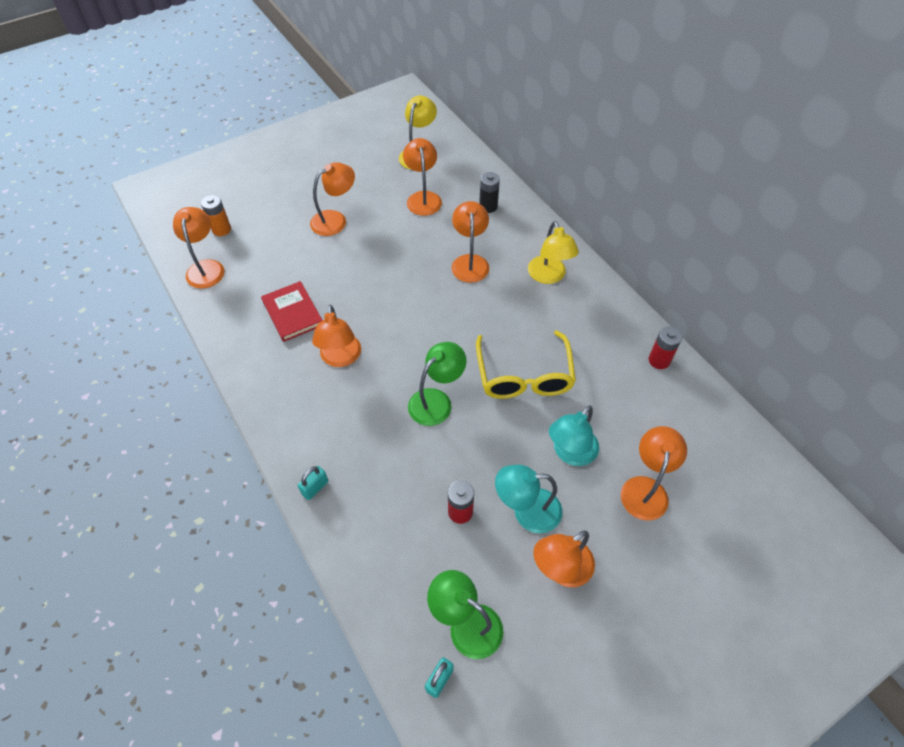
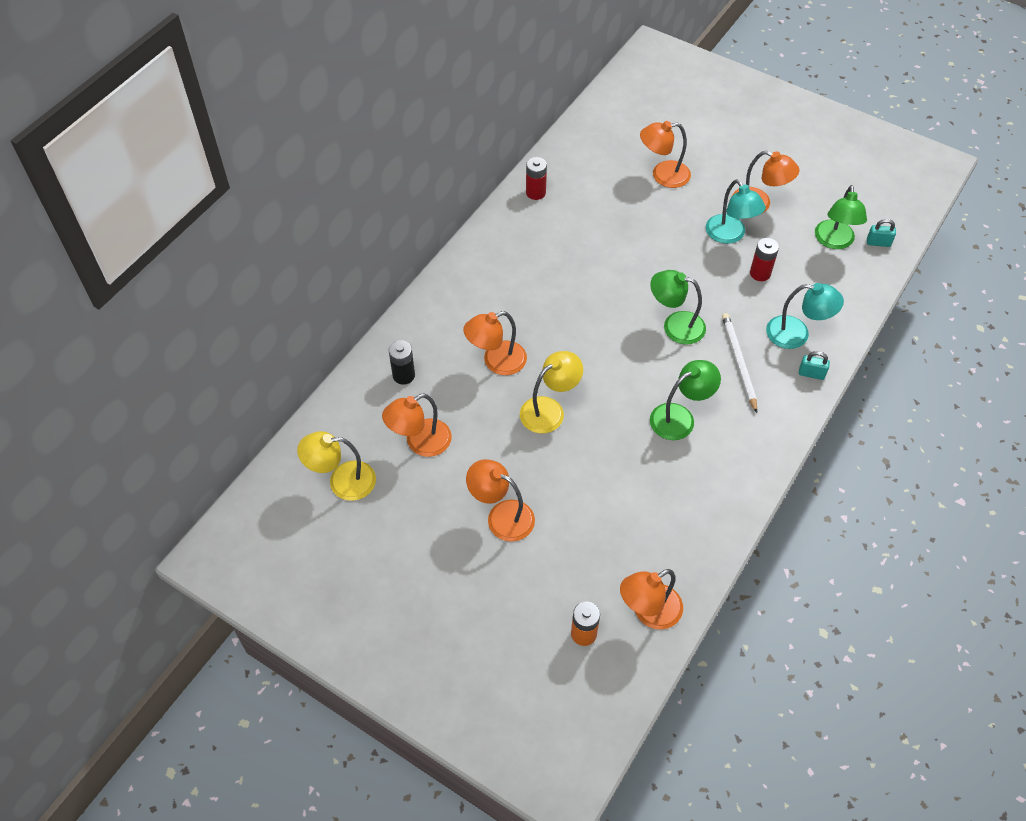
camera: 115 degrees left, 0 degrees up
red book [261,281,323,342] -> none
orange lamp [312,305,361,367] -> green lamp [650,360,721,440]
yellow glasses [476,330,576,399] -> none
yellow lamp [528,221,579,284] -> yellow lamp moved to [520,351,583,433]
turquoise lamp [549,405,599,466] -> turquoise lamp moved to [766,283,844,349]
none -> white pencil [722,313,757,413]

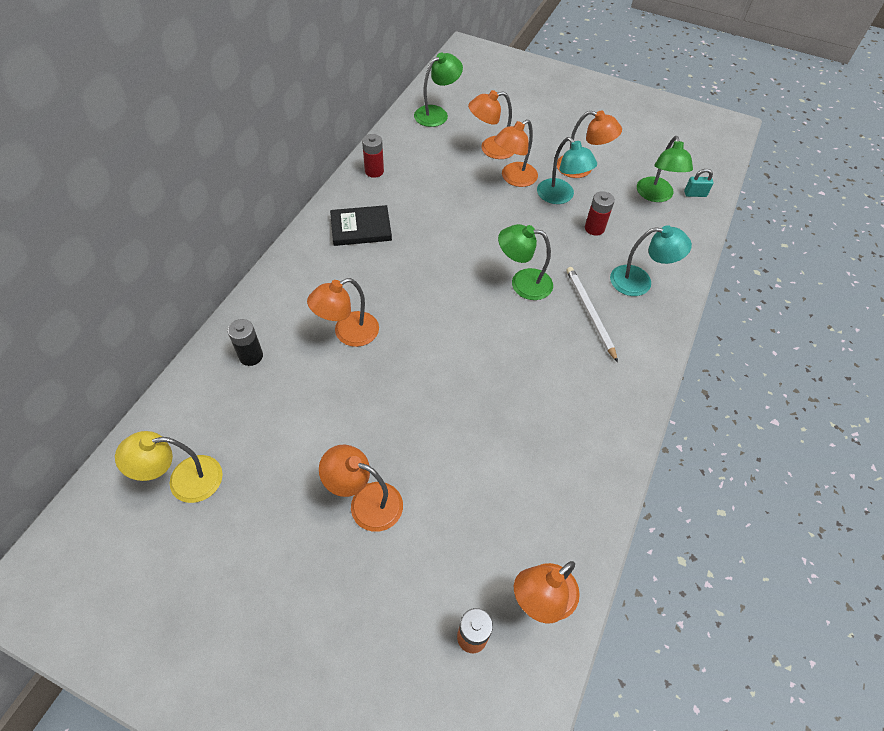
camera: 10 degrees left, 0 degrees up
orange lamp [382,393,452,457] -> orange lamp moved to [494,119,538,187]
yellow lamp [520,351,583,433] -> none
green lamp [650,360,721,440] -> green lamp moved to [414,52,463,127]
turquoise padlock [799,351,830,380] -> none
none -> black book [330,205,392,246]

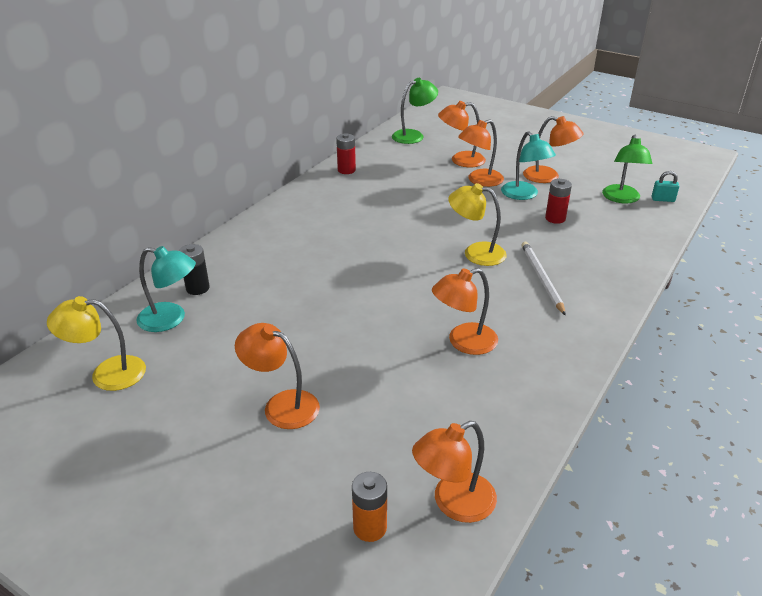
camera: 10 degrees right, 20 degrees down
orange lamp [307,278,379,347] -> orange lamp moved to [432,268,498,355]
black book [330,205,392,246] -> none
green lamp [498,224,553,300] -> yellow lamp [448,183,507,266]
turquoise lamp [610,225,692,296] -> turquoise lamp moved to [136,246,196,332]

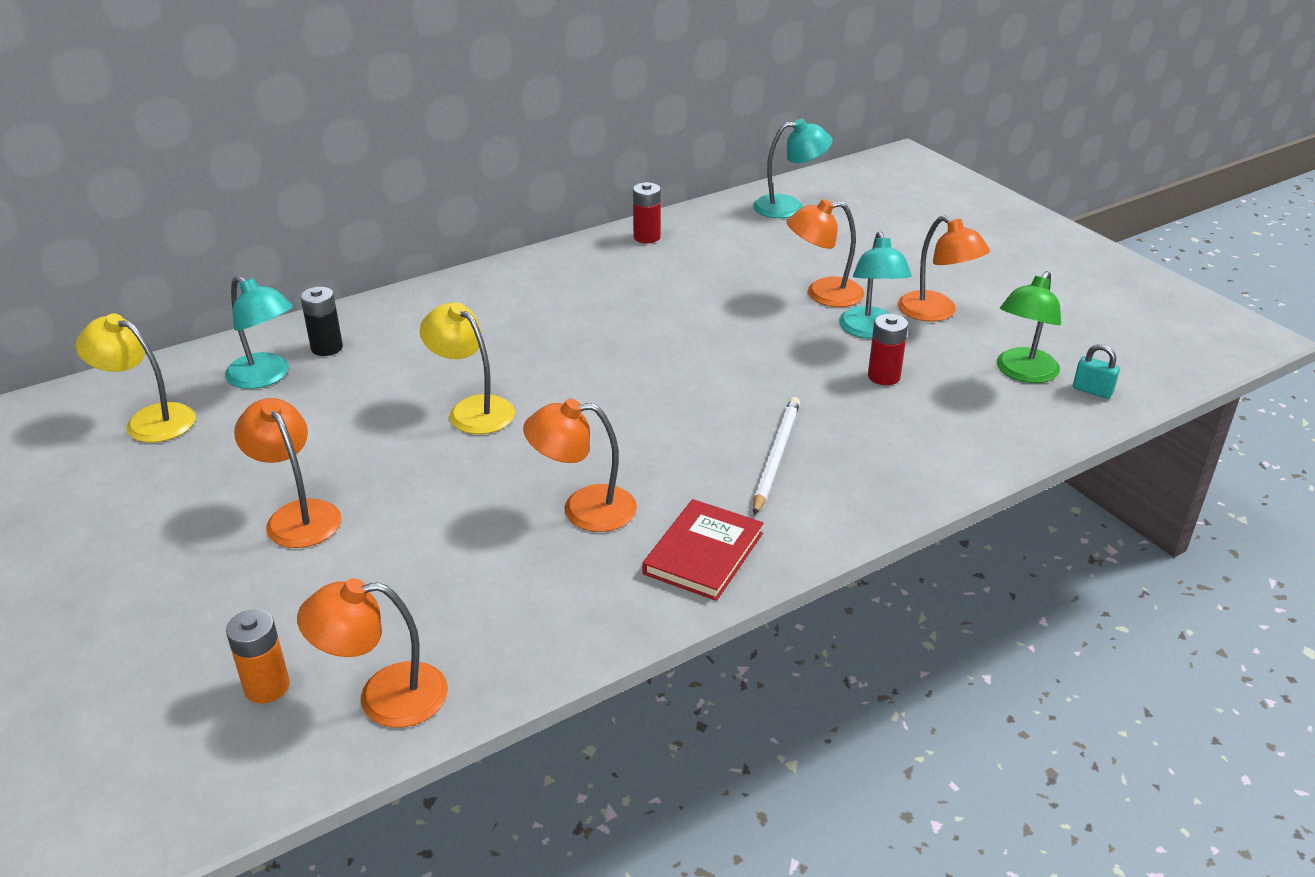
camera: 25 degrees right, 0 degrees up
green lamp [392,78,438,144] -> turquoise lamp [753,119,833,218]
orange lamp [438,101,486,167] -> none
yellow lamp [448,183,507,266] -> yellow lamp moved to [420,302,515,434]
none -> red book [642,499,764,601]

